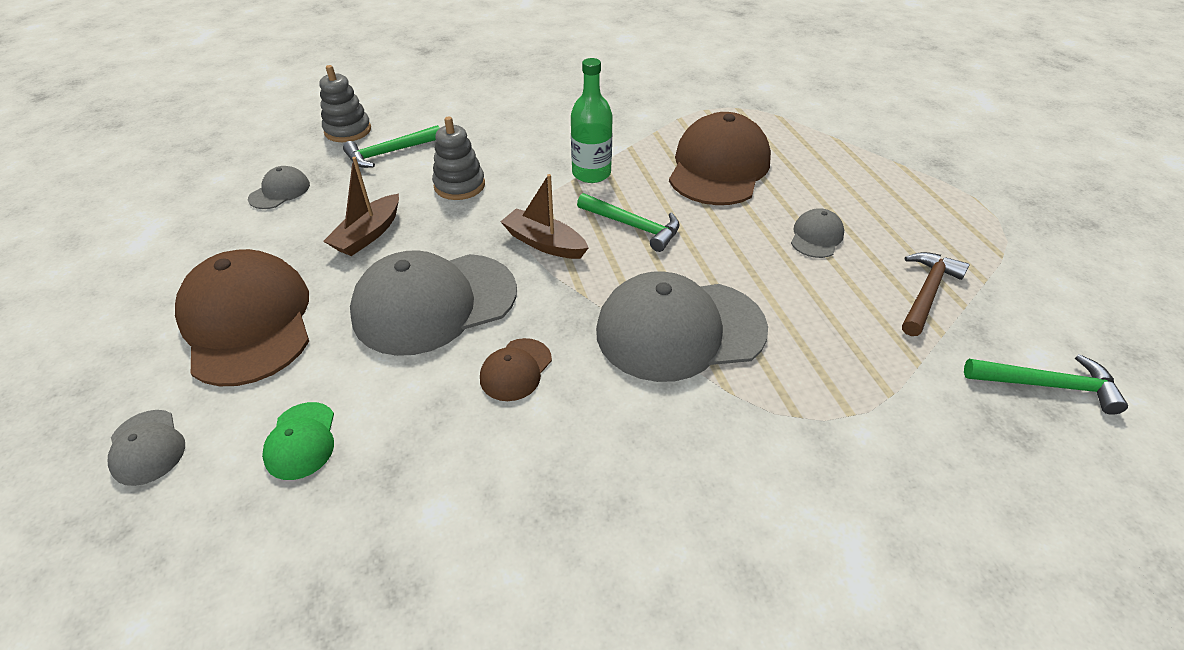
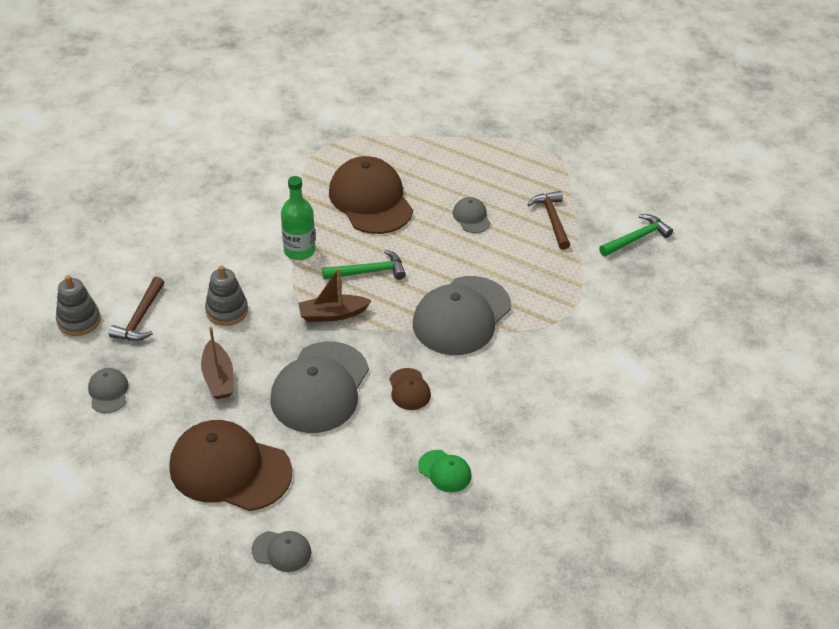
camera: 45 degrees left, 0 degrees up
green cap [262,402,334,480] -> green cap moved to [418,450,471,492]
green hammer [343,125,440,168] -> brown hammer [109,277,164,341]

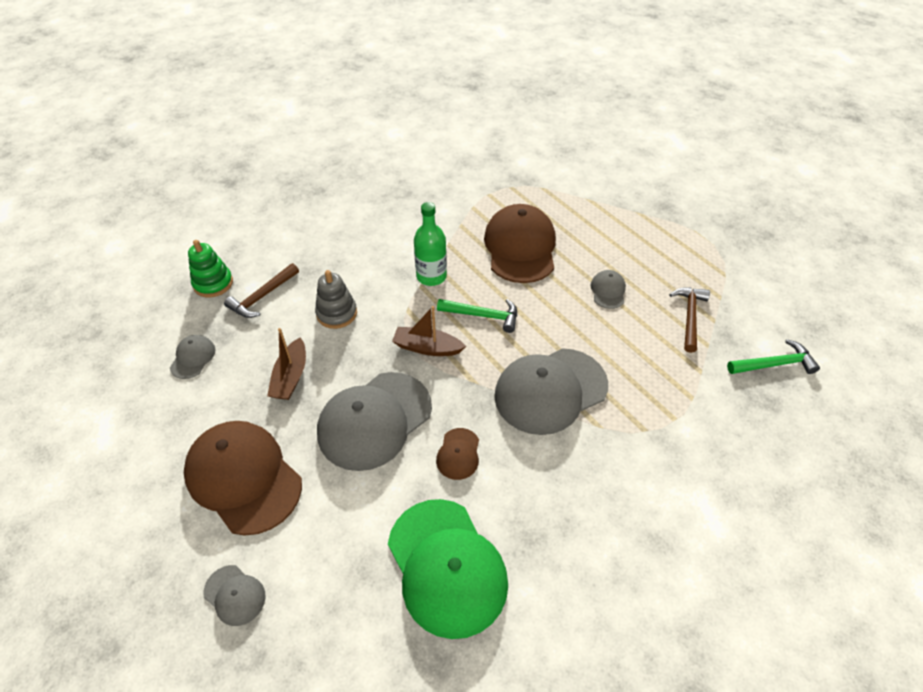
camera: 25 degrees right, 5 degrees up
grey stacking toy [56,275,101,336] -> green stacking toy [188,240,233,298]
green cap [418,450,471,492] -> green cap [388,499,508,639], size x2.20

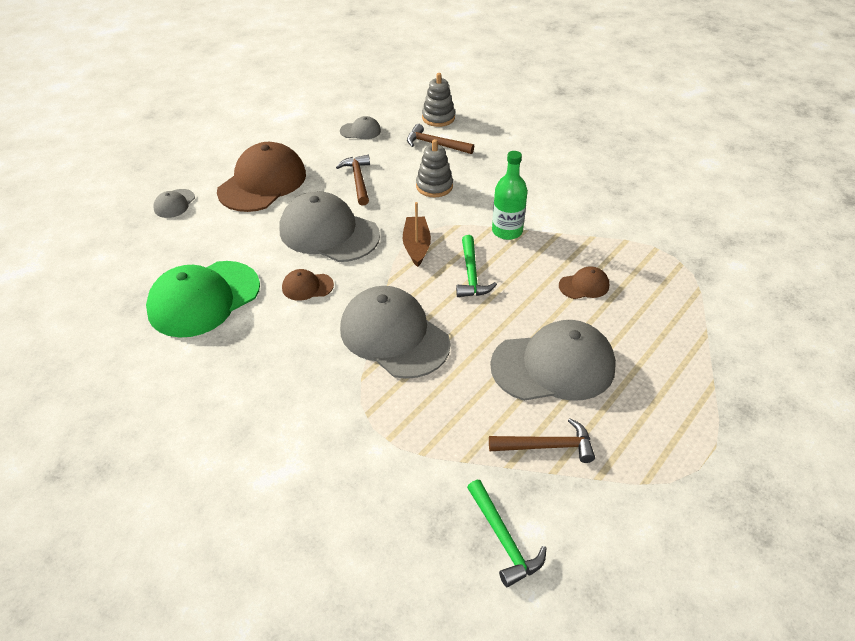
camera: 75 degrees right, 5 degrees down
green stacking toy [188,240,233,298] -> grey stacking toy [422,73,455,127]
brown boat [267,328,306,400] -> brown hammer [336,155,370,206]
brown cap [484,204,556,283] -> brown cap [559,266,609,299], size x0.45
grey cap [591,270,626,309] -> grey cap [490,320,616,401], size x2.20

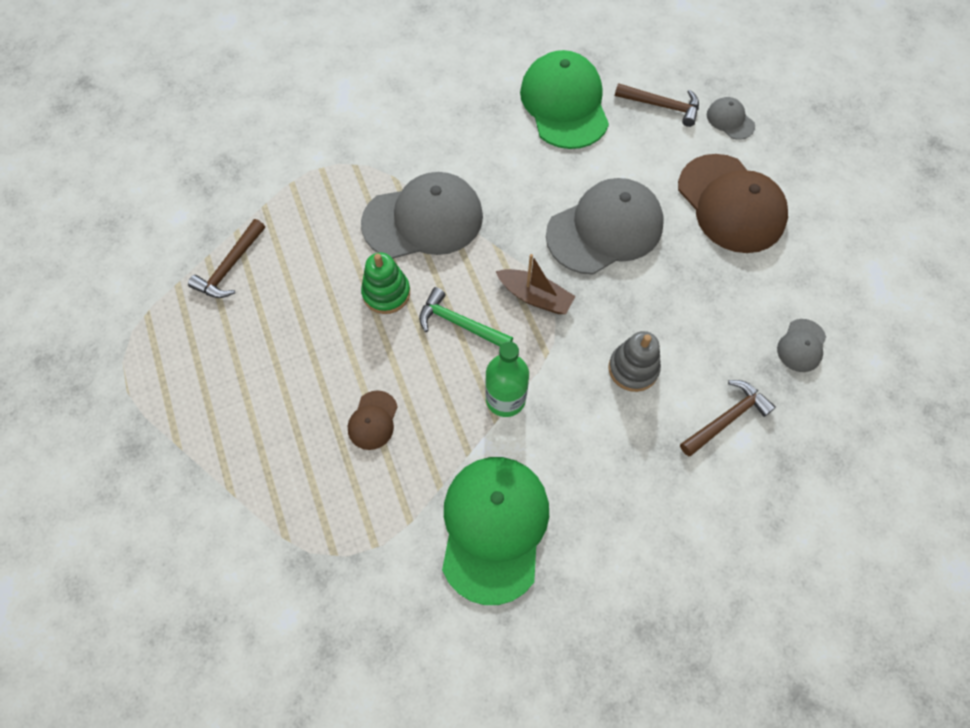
camera: 120 degrees right, 20 degrees up
brown cap [282,269,334,301] -> none
brown hammer [336,155,370,206] -> brown hammer moved to [615,83,699,127]
grey stacking toy [422,73,455,127] -> none
green hammer [467,480,546,587] -> none
grey cap [490,320,616,401] -> none
none -> green stacking toy [361,252,410,314]
none -> green cap [442,457,549,605]

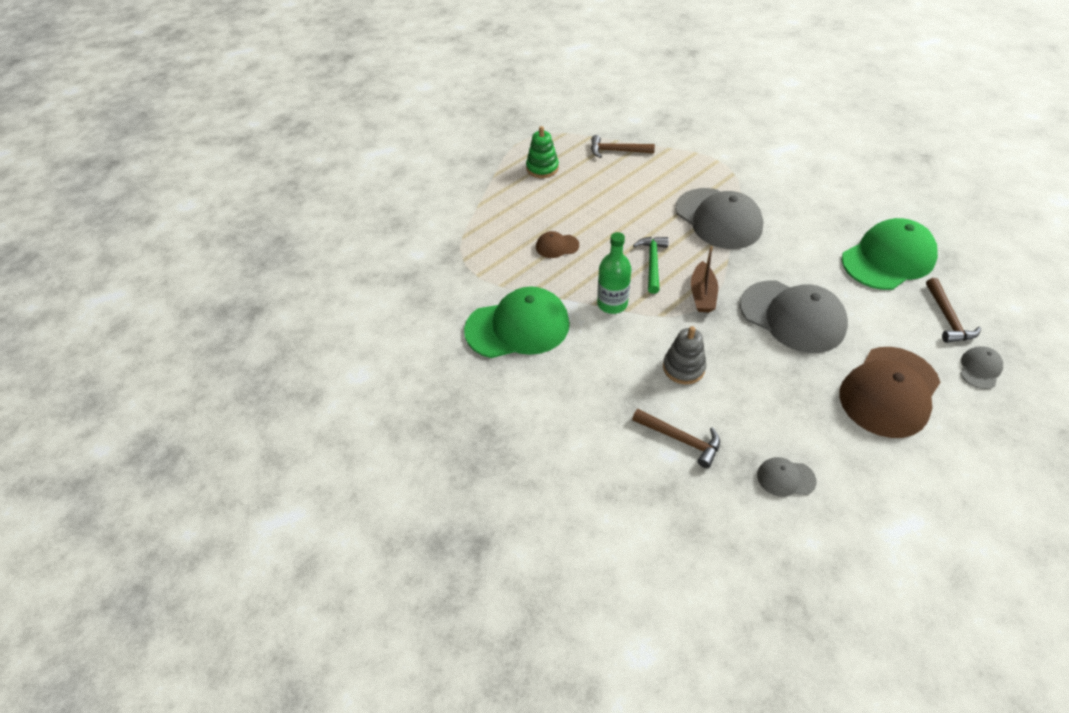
camera: 70 degrees right, 15 degrees down
green stacking toy [361,252,410,314] -> green stacking toy moved to [526,126,559,178]

